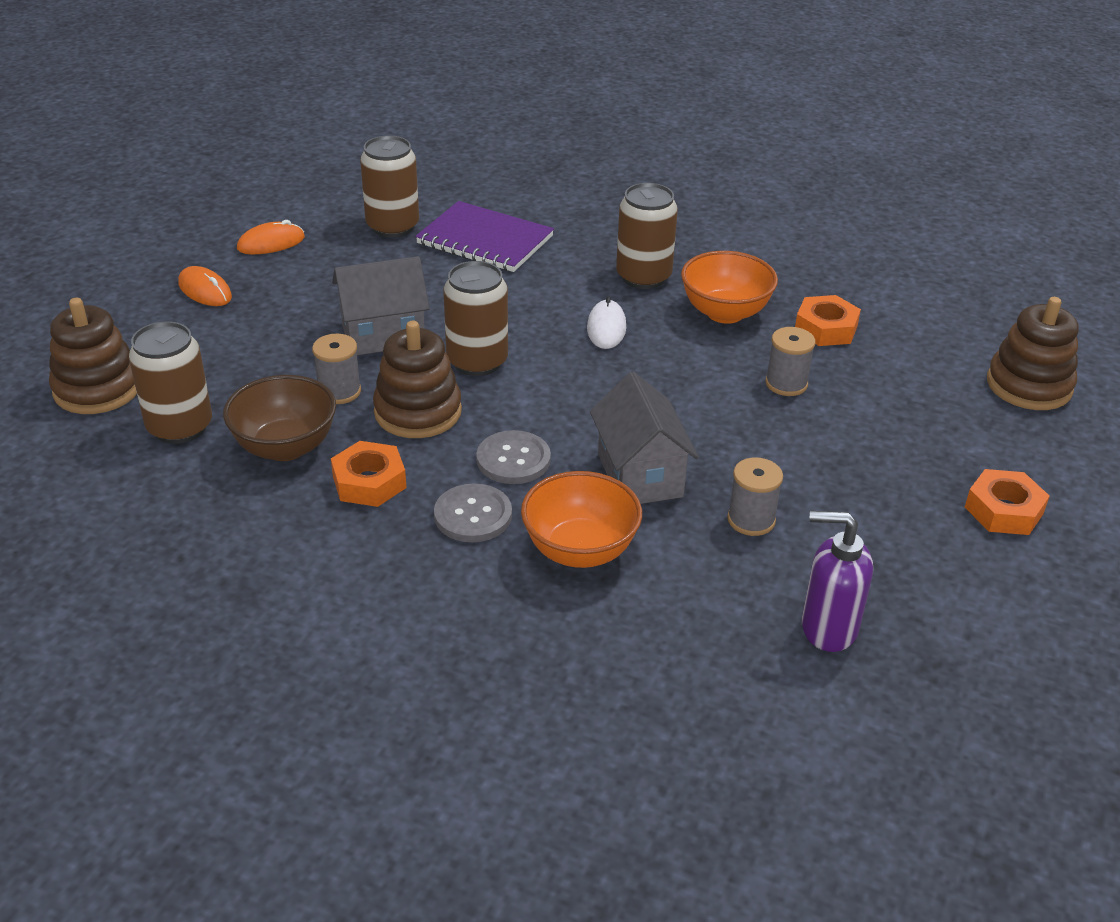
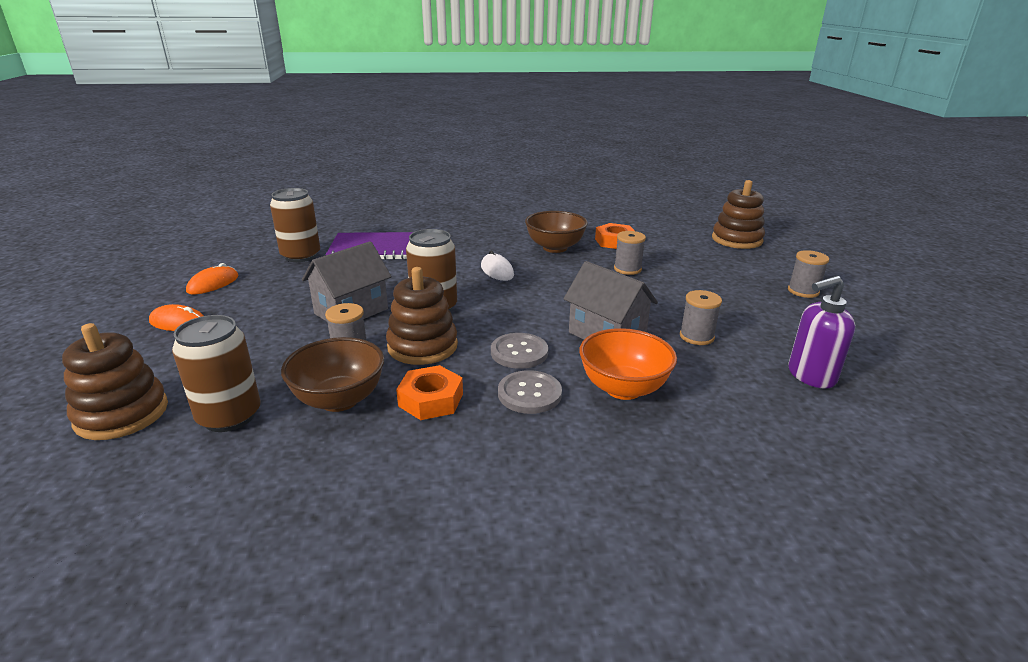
camera: 30 degrees left, 10 degrees down
brown can [616,183,678,289] -> none
orange bowl [681,251,778,324] -> brown bowl [525,211,588,253]
orange nut [965,469,1050,535] -> grey spool [788,250,829,298]

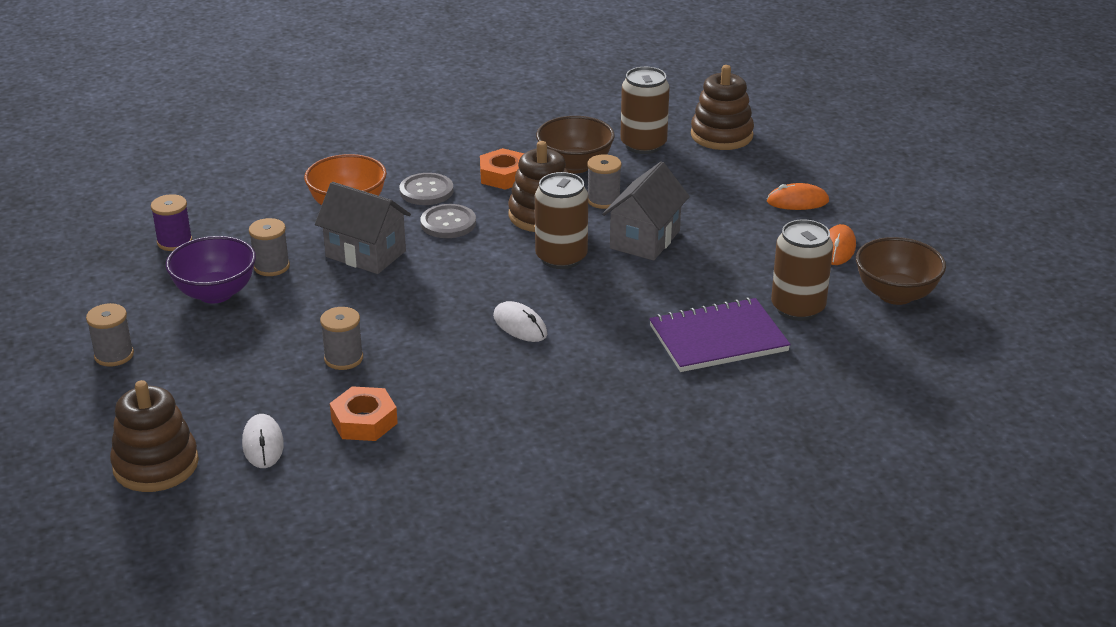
camera: 165 degrees right, 5 degrees up
brown bowl [525,211,588,253] -> brown bowl moved to [856,237,946,305]
purple soap dispenser [788,276,855,389] -> purple spool [151,194,193,251]
none -> purple bowl [166,236,256,303]
none -> white mouse [242,414,284,468]

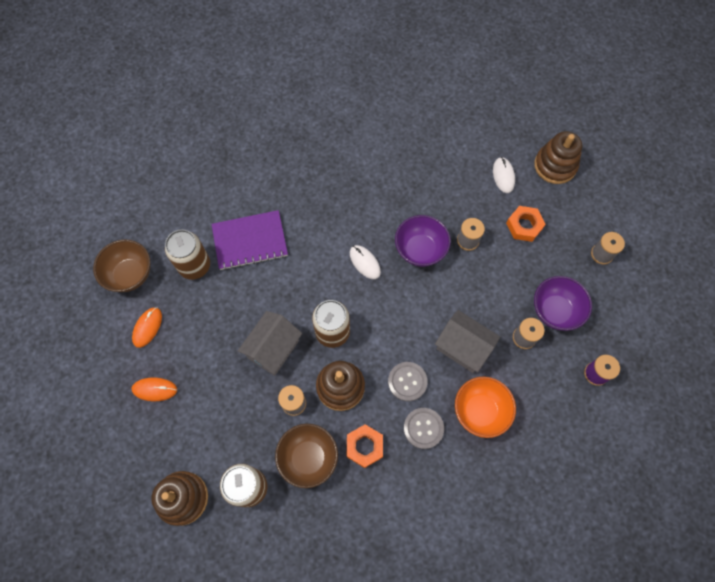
camera: 175 degrees left, 35 degrees up
orange nut [330,386,398,441] -> orange nut moved to [506,206,546,242]
none -> purple bowl [395,215,451,267]

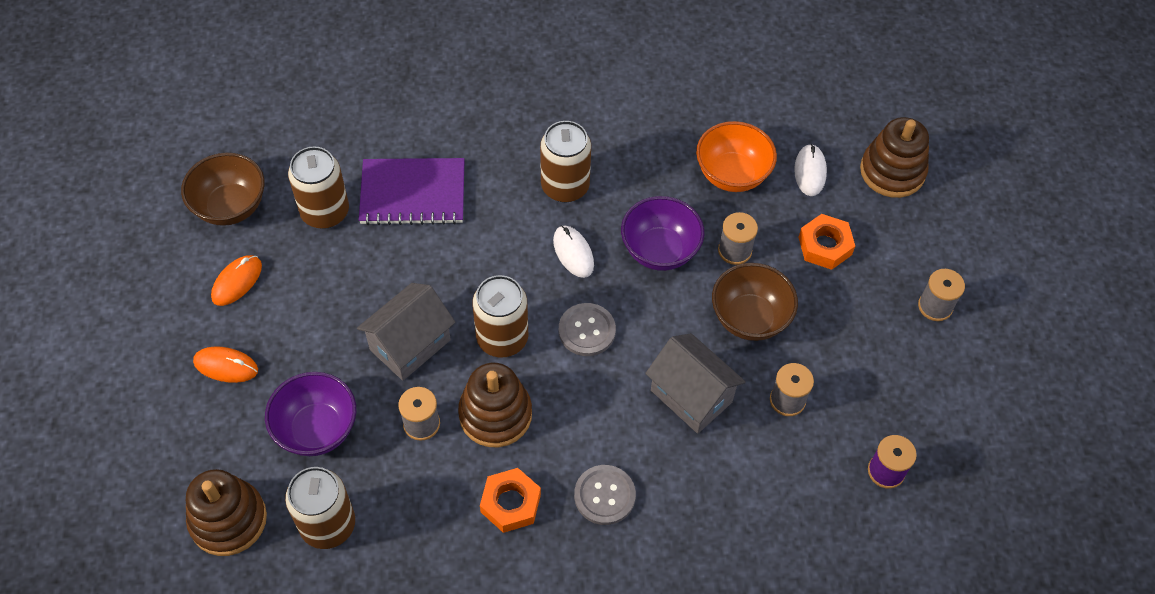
camera: 10 degrees right, 10 degrees down
brown bowl [275,424,338,488] -> brown bowl moved to [712,263,798,341]
grey button [388,362,427,401] -> grey button moved to [559,303,616,356]
orange bowl [455,377,516,438] -> orange bowl moved to [696,121,777,192]
purple bowl [534,276,592,331] -> purple bowl moved to [265,372,356,456]
none -> brown can [540,121,591,202]

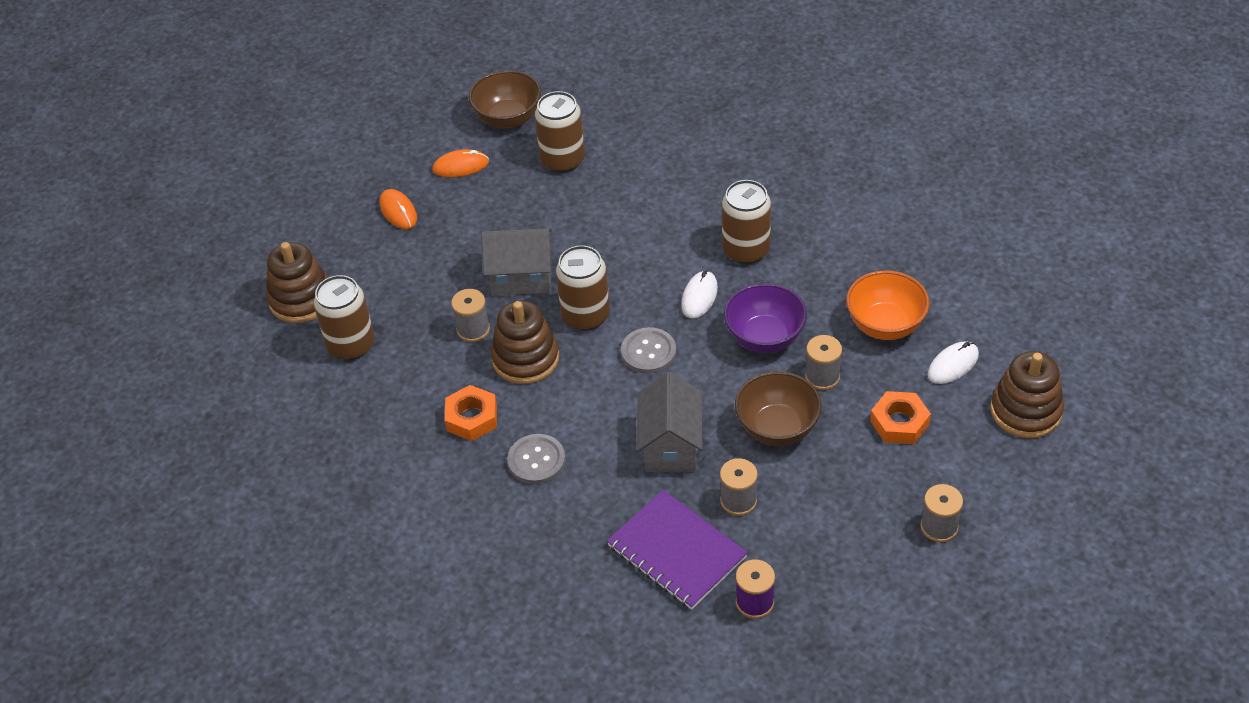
camera: 50 degrees right, 10 degrees down
purple bowl [265,372,356,456] -> none
purple notebook [359,158,465,225] -> purple notebook moved to [607,490,748,610]

